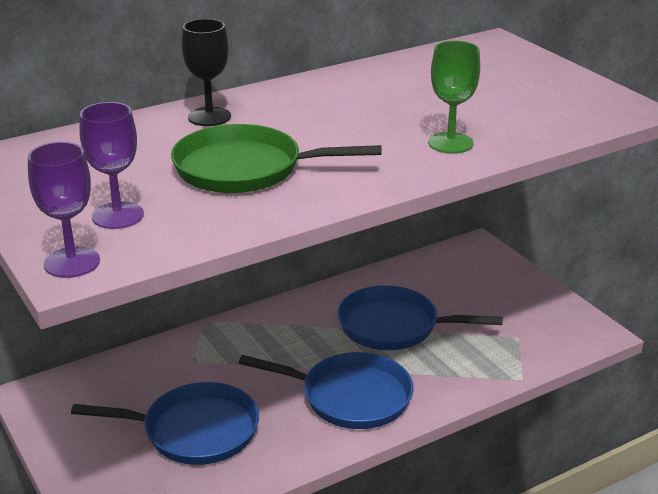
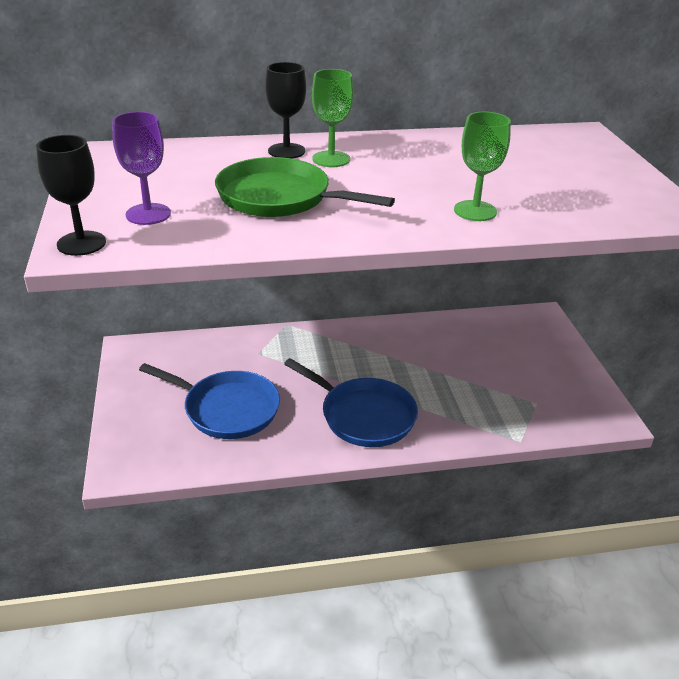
camera: 20 degrees right, 5 degrees up
purple goblet [28,142,100,278] -> black goblet [36,135,106,256]
blue pan [338,285,503,350] -> none
none -> green goblet [312,69,353,167]

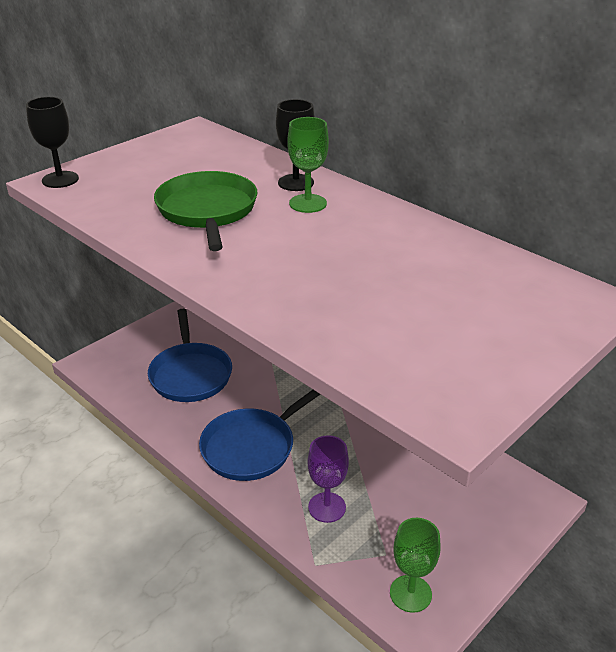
camera: 55 degrees right, 0 degrees up
purple goblet [112,112,171,225] -> purple goblet moved to [307,435,349,523]
blue pan [284,358,418,447] -> blue pan turned 45 degrees clockwise [199,390,320,481]
green goblet [454,112,511,221] -> green goblet moved to [390,518,440,613]

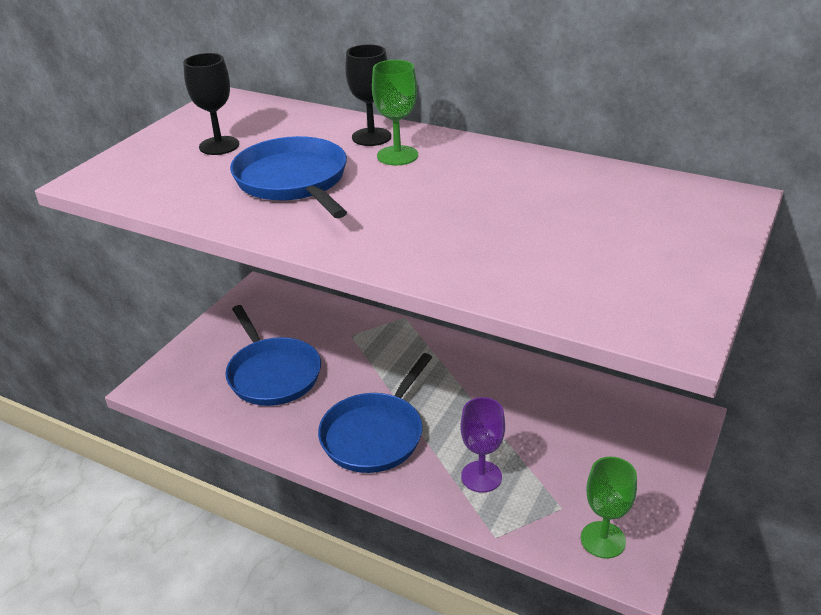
camera: 15 degrees left, 0 degrees up
black goblet [26,97,79,188] -> black goblet moved to [183,53,239,155]
green pan [154,171,258,251] -> blue pan [230,136,347,218]

